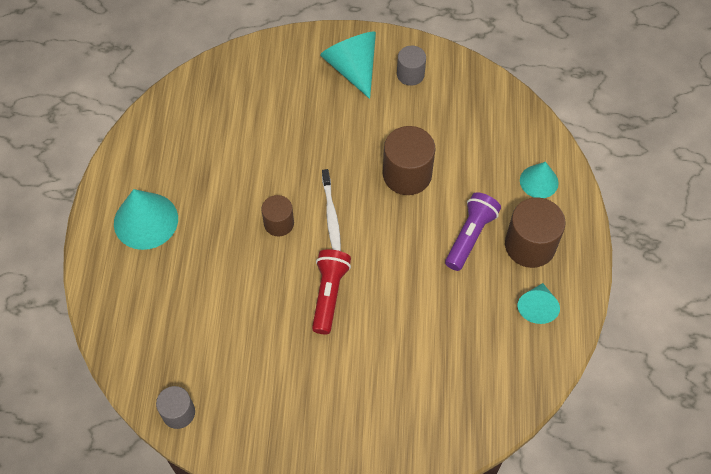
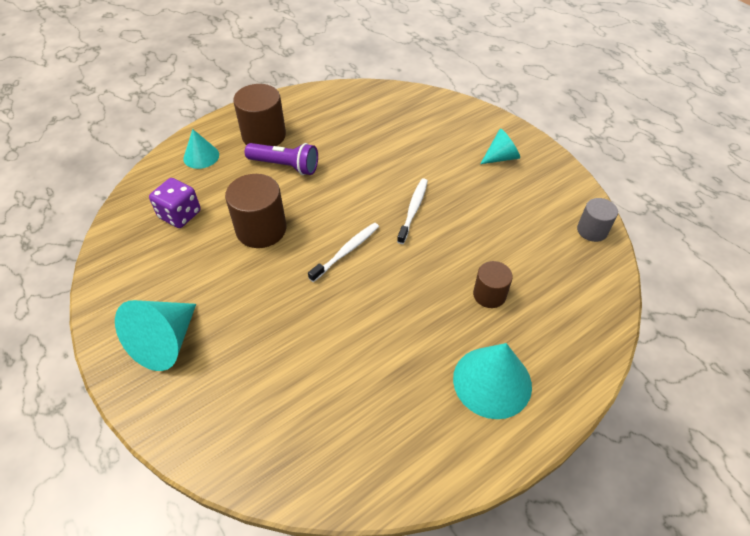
camera: 130 degrees left, 10 degrees down
brown cylinder [261,195,294,237] -> brown cylinder moved to [473,261,513,308]
red flashlight [312,249,351,334] -> white toothbrush [397,178,428,244]
grey cylinder [397,46,426,86] -> none
purple flashlight [445,192,501,271] -> purple flashlight turned 150 degrees counterclockwise [245,143,318,175]
turquoise cone [518,283,560,324] -> turquoise cone moved to [480,128,520,164]
none -> purple dice [149,178,201,228]

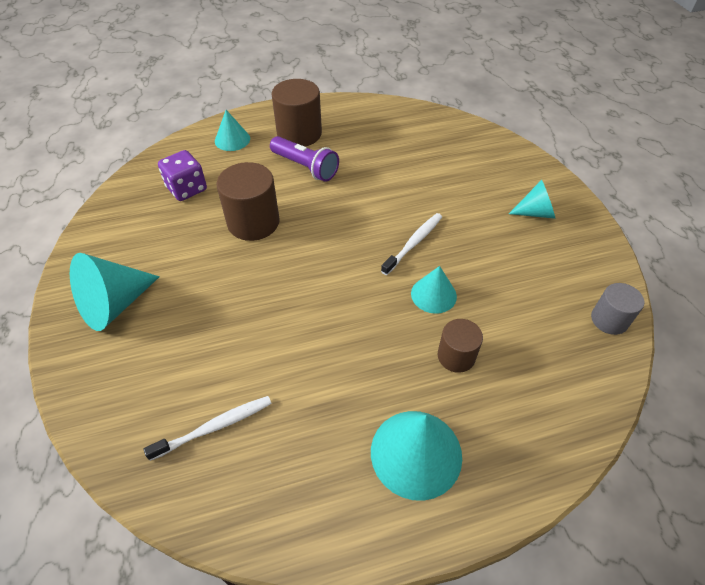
camera: 20 degrees right, 0 degrees up
white toothbrush [308,222,379,282] -> white toothbrush moved to [143,396,272,461]
none -> turquoise cone [411,266,457,314]

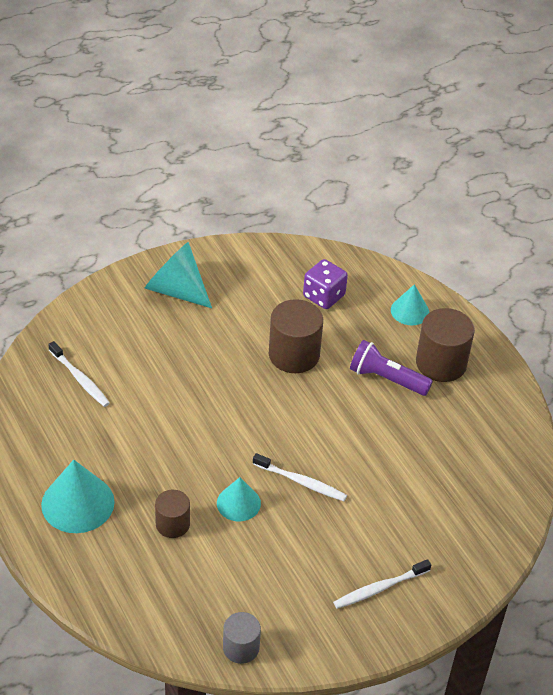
camera: 75 degrees right, 5 degrees down
purple flashlight [270,136,339,182] -> purple flashlight turned 90 degrees clockwise [350,340,433,396]
turquoise cone [509,180,555,219] -> white toothbrush [333,559,431,609]

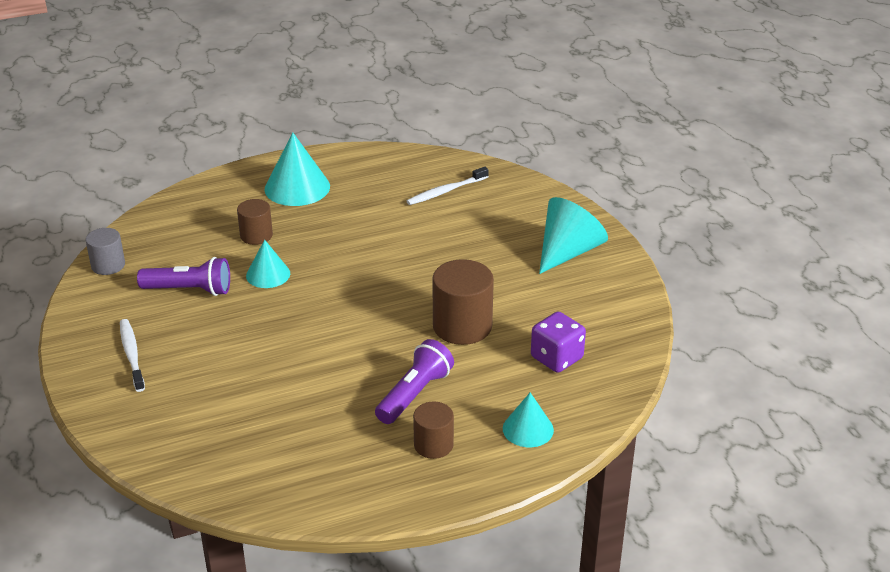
camera: 100 degrees right, 10 degrees down
white toothbrush [253,453,347,501] -> none
brown cylinder [416,308,475,382] -> brown cylinder [413,401,454,459], size x0.60
none -> purple flashlight [137,257,230,296]

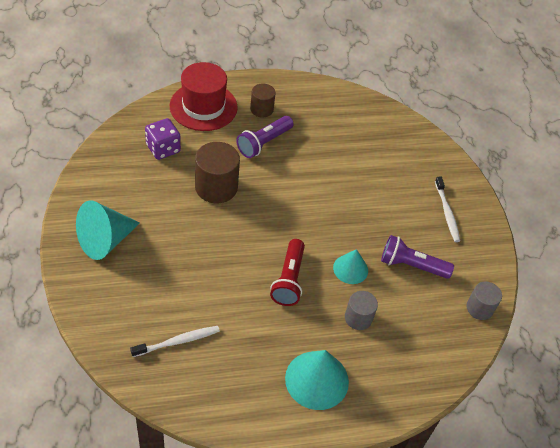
camera: 175 degrees left, 15 degrees up
brown cylinder [237,199,273,245] -> grey cylinder [345,291,378,330]
turquoise cone [503,392,554,447] -> red hat [170,62,238,131]
none -> red flashlight [270,239,305,306]

